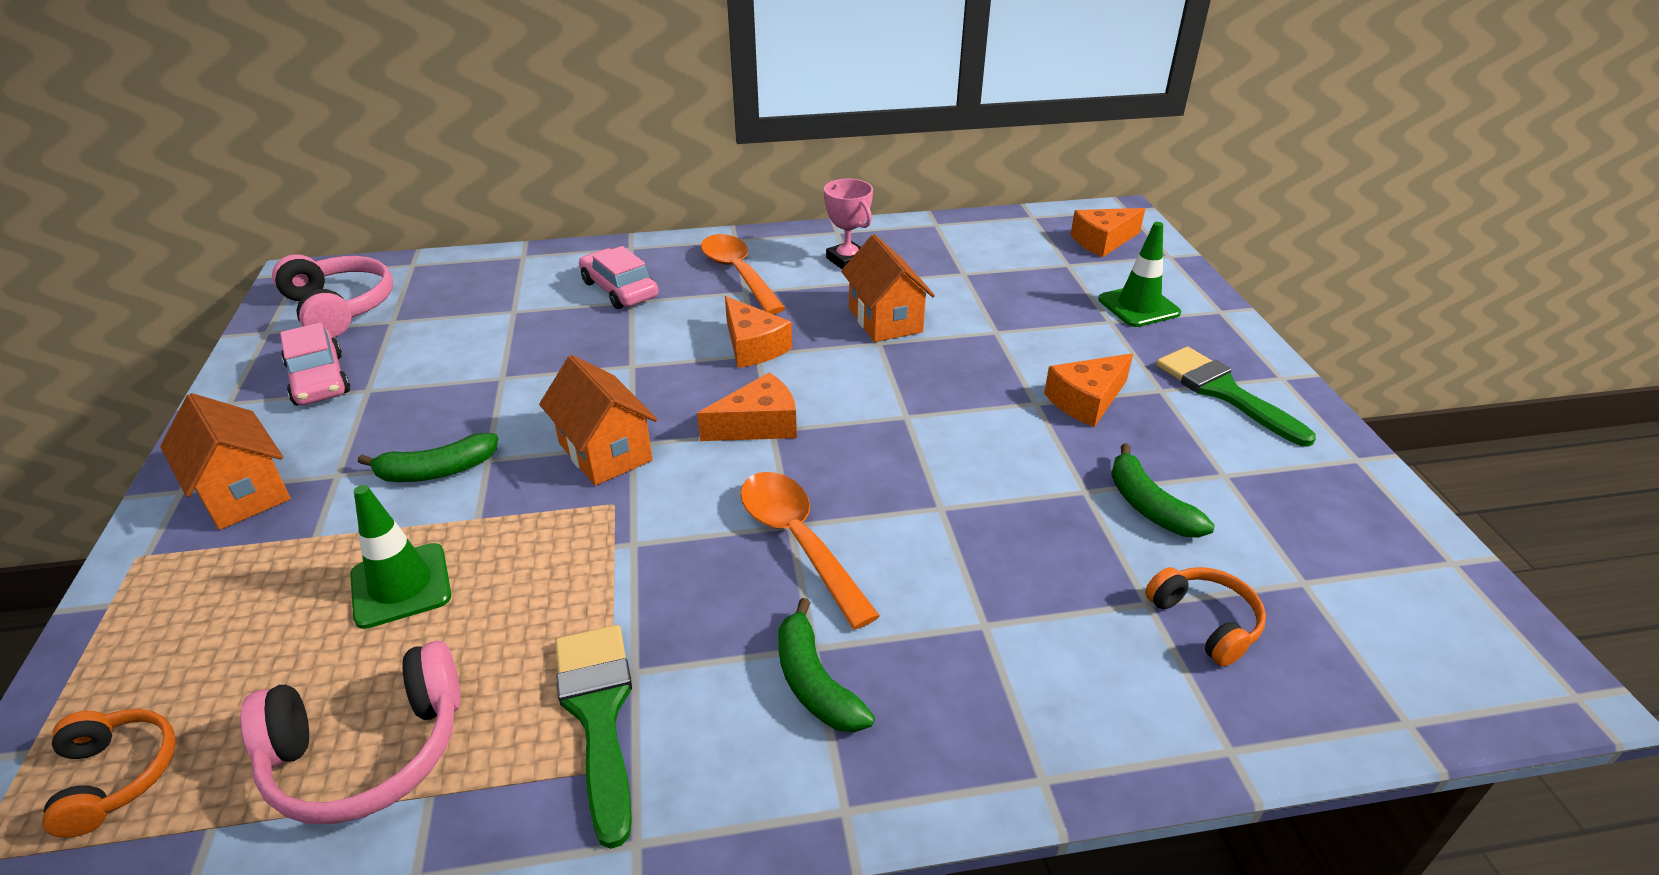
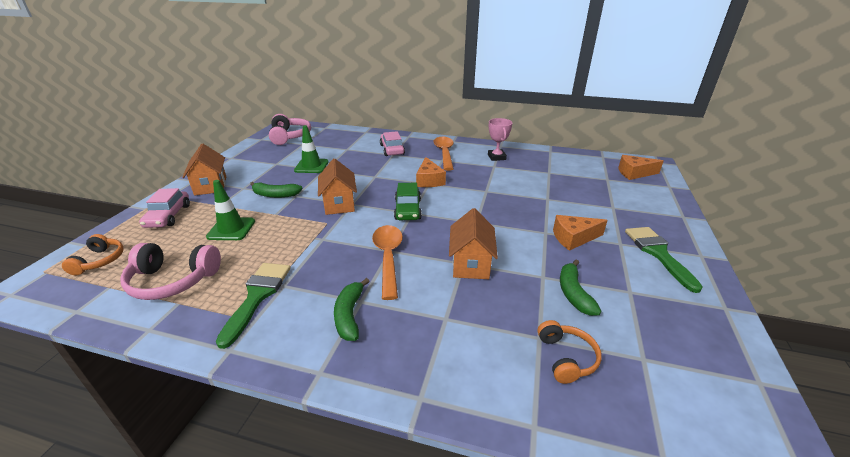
camera: 25 degrees right, 5 degrees down
pink car [280,322,350,405] -> pink car moved to [139,188,190,228]
orange cheese [697,372,797,441] -> green car [394,183,422,220]
orange house [841,234,935,342] -> orange house moved to [449,208,498,279]
green traffic cone [1098,222,1181,327] -> green traffic cone moved to [294,125,328,173]

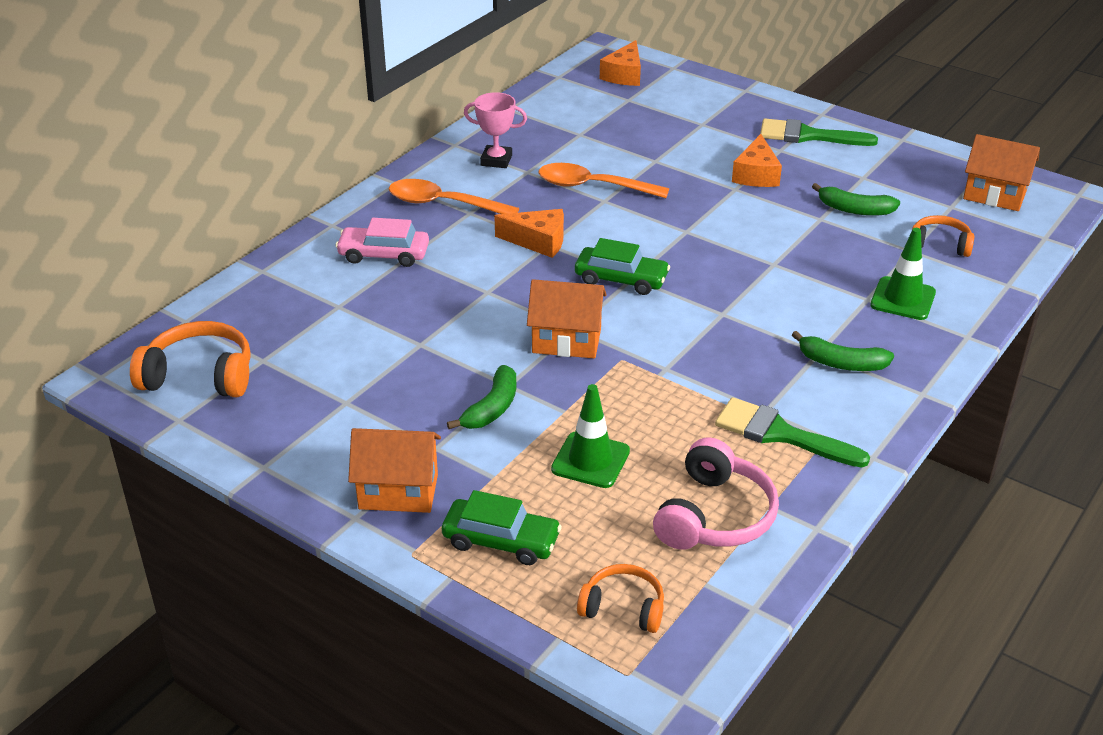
camera: 70 degrees left, 5 degrees up
pink car [139,188,190,228] -> green car [442,490,562,565]
pink headphones [269,114,311,145] -> orange headphones [130,321,251,397]
green traffic cone [294,125,328,173] -> green traffic cone moved to [870,228,936,320]
orange spoon [372,225,403,300] -> orange spoon moved to [539,163,669,198]
orange house [449,208,498,279] -> orange house moved to [963,134,1040,211]

